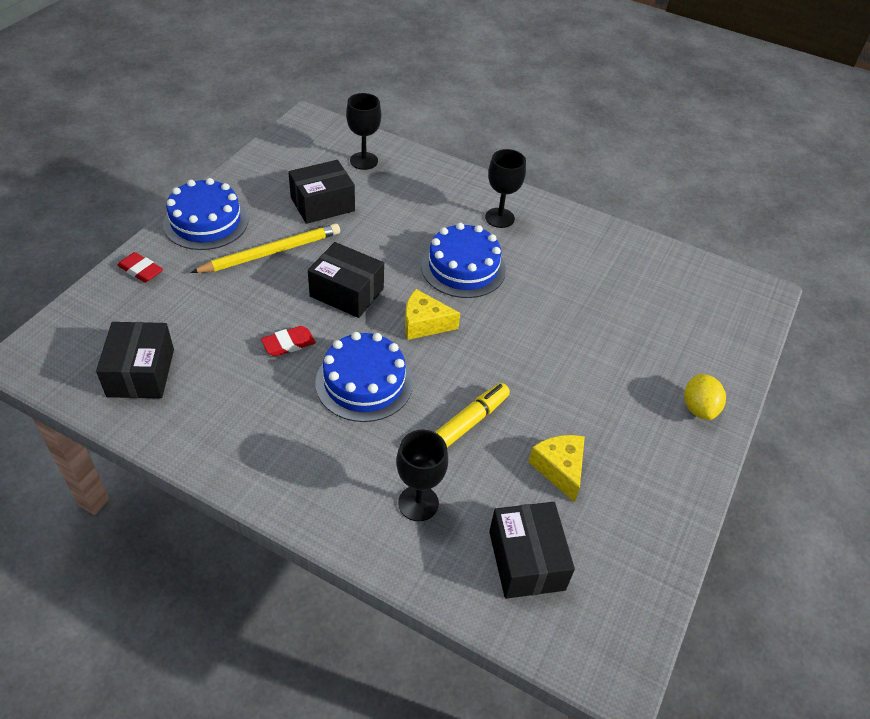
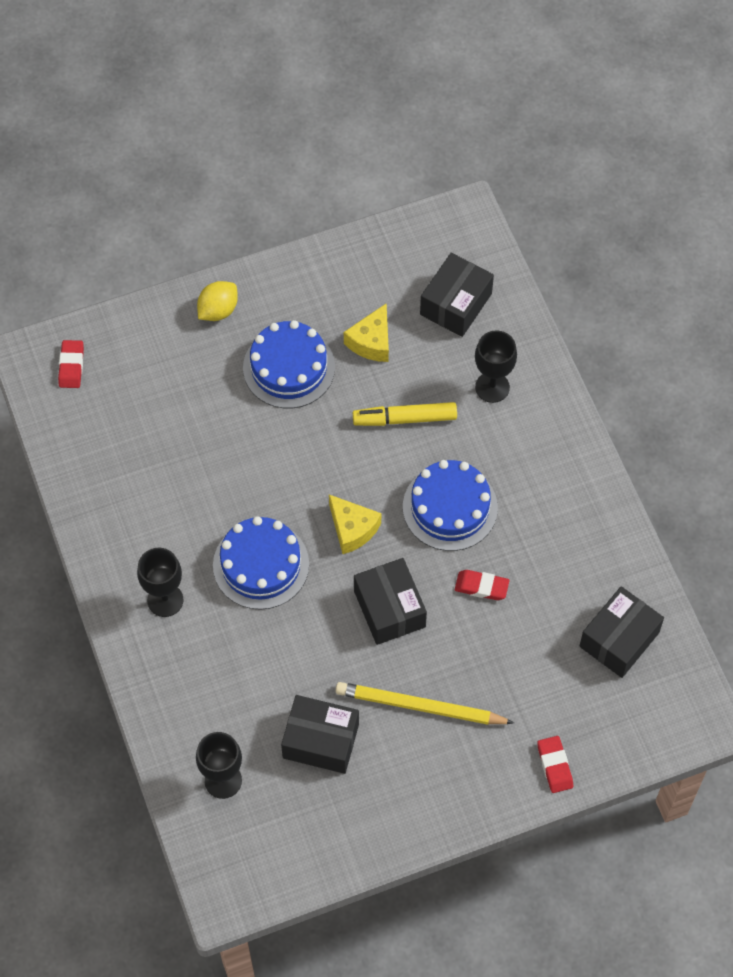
camera: 135 degrees left, 15 degrees up
blue cake [163,178,248,250] -> blue cake moved to [243,320,335,408]
none -> red eraser [58,340,84,388]

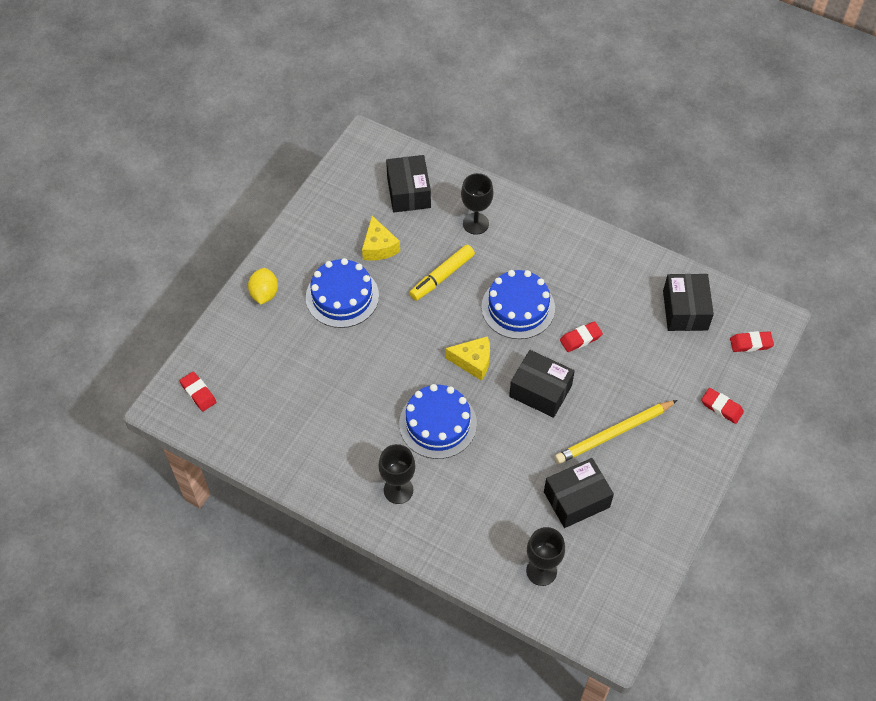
camera: 40 degrees left, 5 degrees down
none -> red eraser [730,331,774,352]

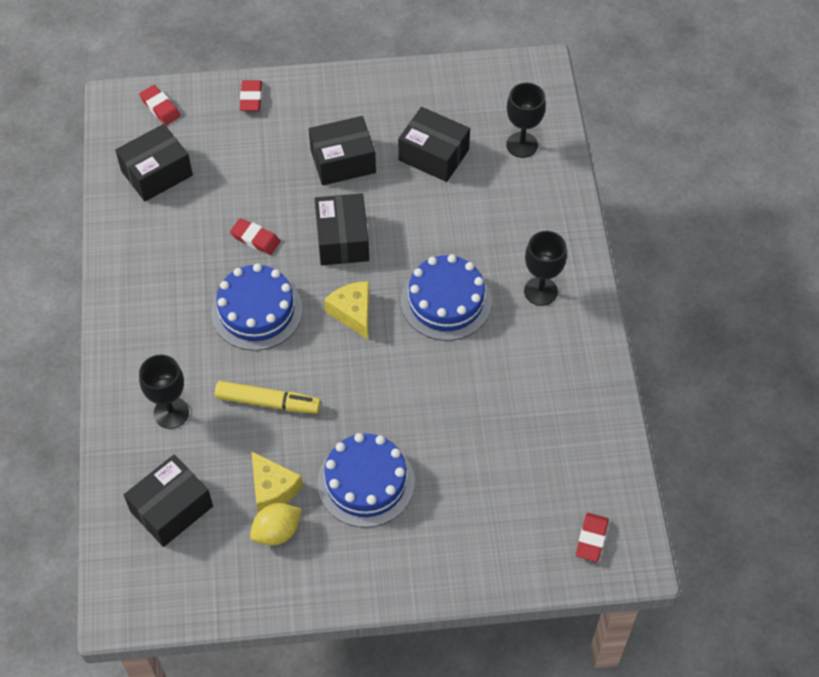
camera: 125 degrees left, 0 degrees up
yellow lemon [248,268,278,305] -> yellow lemon moved to [250,503,302,546]
yellow cheese [362,216,400,261] -> yellow cheese turned 105 degrees clockwise [251,451,303,513]
yellow pencil [555,400,678,464] -> black box [309,116,376,185]

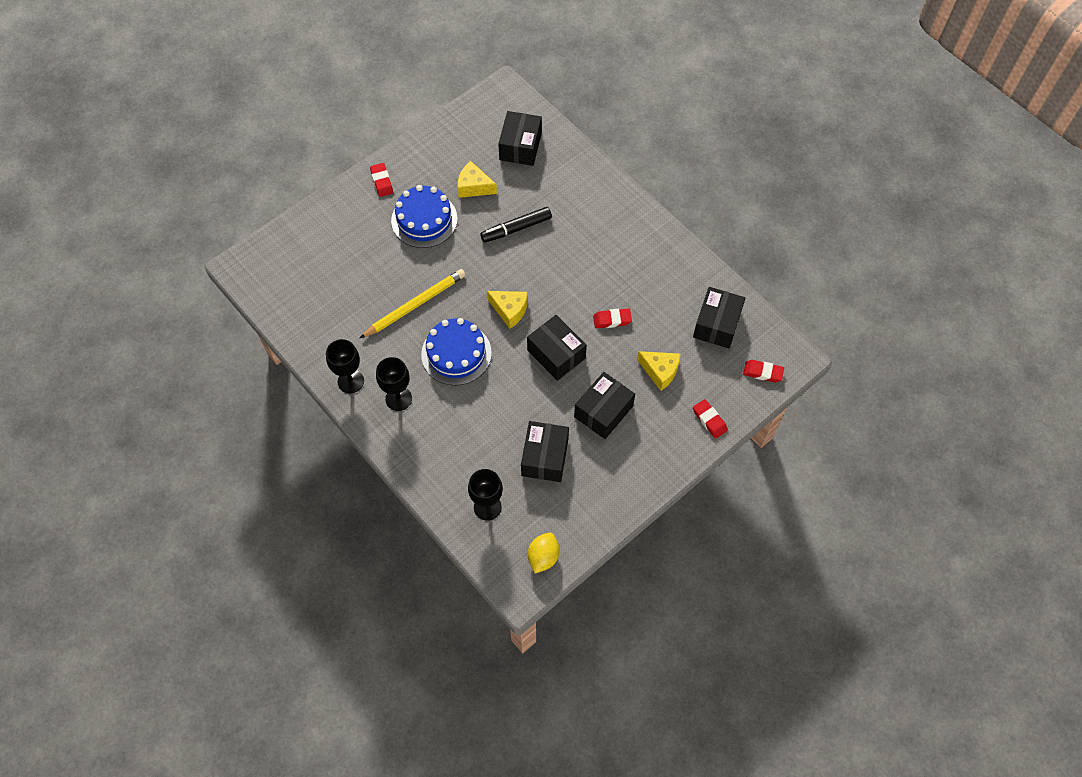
camera: 145 degrees right, 5 degrees up
black goblet [139,355,189,429] -> black goblet moved to [326,339,364,393]
blue cake [211,263,303,351] -> none
yellow marker [215,381,321,414] -> black marker [480,207,552,243]
yellow lemon [250,503,302,546] -> yellow lemon moved to [528,532,559,573]
black box [398,107,470,182] -> black box turned 75 degrees counterclockwise [521,421,569,482]
red eraser [576,513,609,562] -> red eraser moved to [370,163,393,197]
none -> yellow pencil [360,269,465,338]
none -> yellow cheese [637,351,680,391]

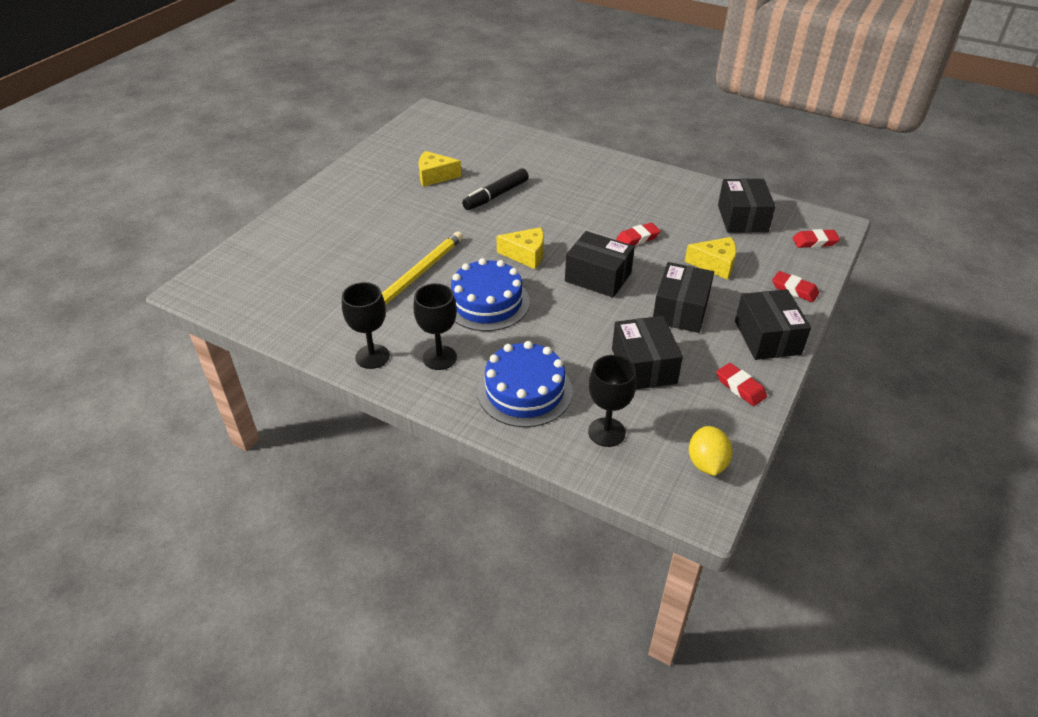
camera: 20 degrees left, 20 degrees down
red eraser [370,163,393,197] -> red eraser moved to [716,363,767,406]
blue cake [391,185,458,248] -> blue cake moved to [477,341,573,427]
black box [498,111,542,166] -> black box moved to [735,289,811,360]

